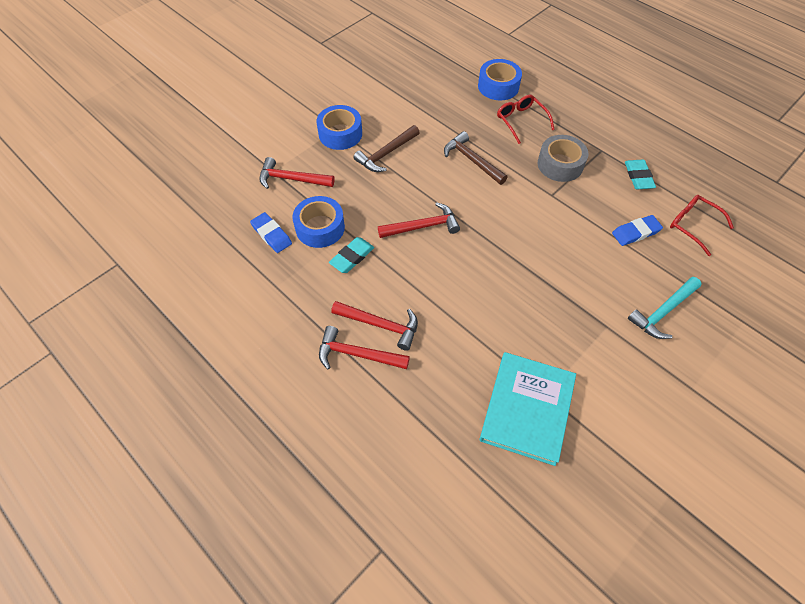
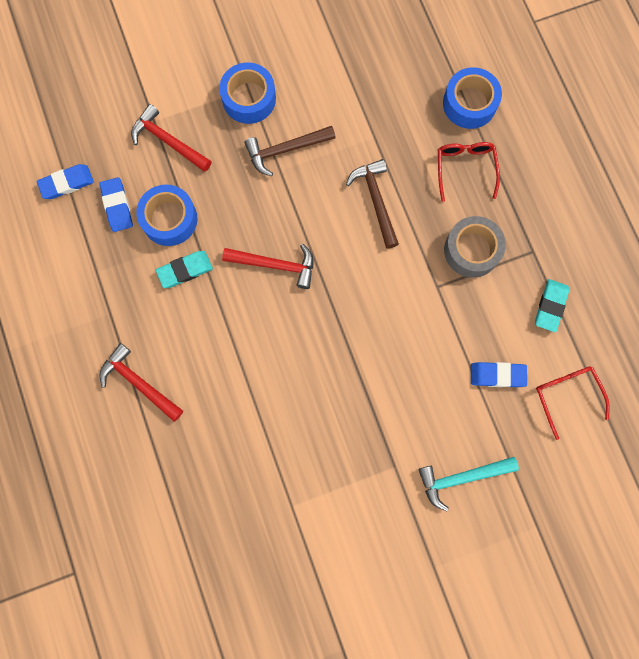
camera: 25 degrees right, 20 degrees up
red hammer [331,301,418,351] -> none
turquoise book [480,352,576,466] -> none
none -> blue eraser [37,164,94,199]

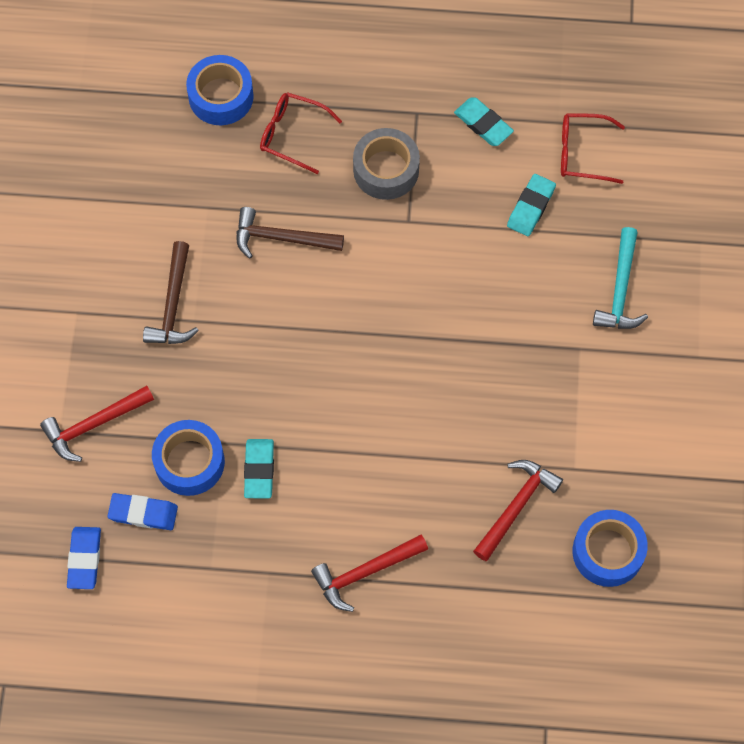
camera: 65 degrees left, 10 degrees down
blue tape [219,63,276,124] -> blue tape moved to [573,510,648,587]
red hammer [222,244,313,289] -> red hammer moved to [473,460,563,561]
blue eraser [471,362,527,387] -> turquoise eraser [507,174,556,236]

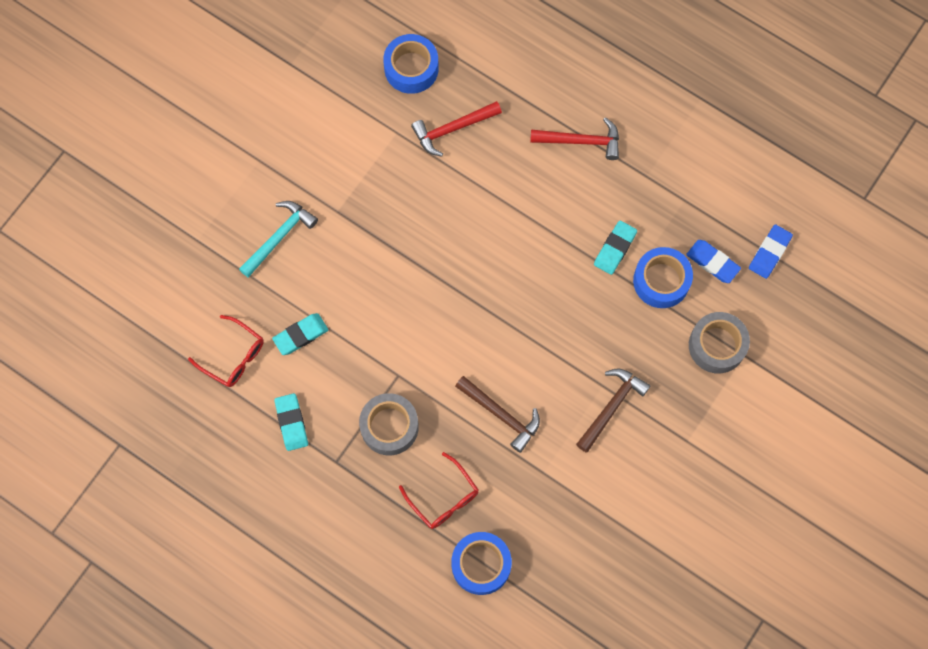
camera: 150 degrees left, 5 degrees up
red hammer [40,386,154,462] -> grey tape [689,312,750,374]

